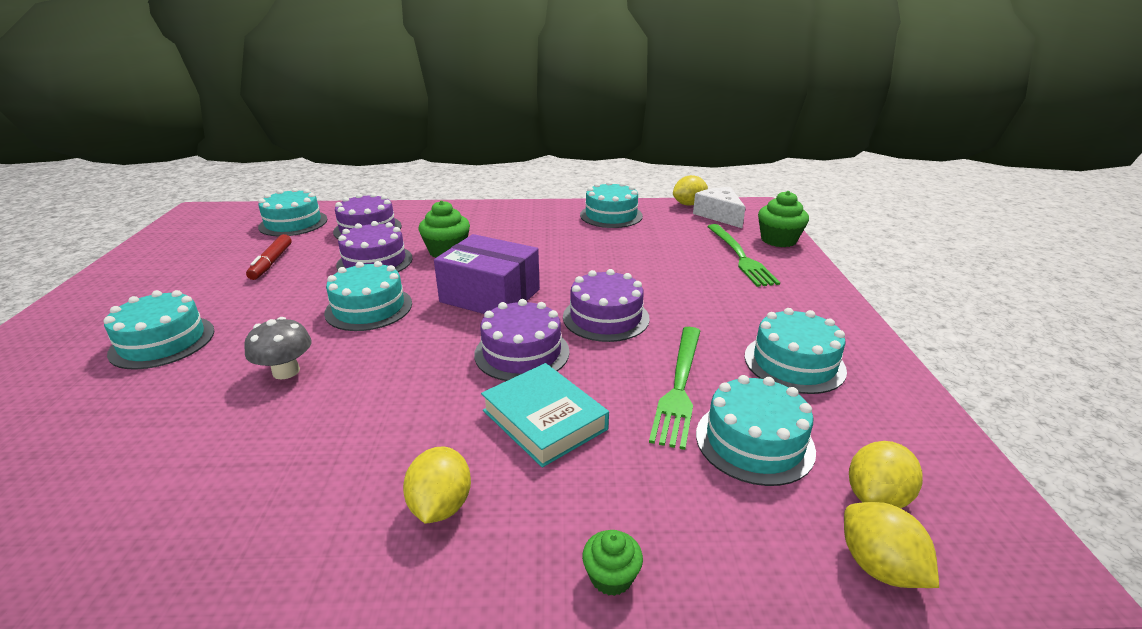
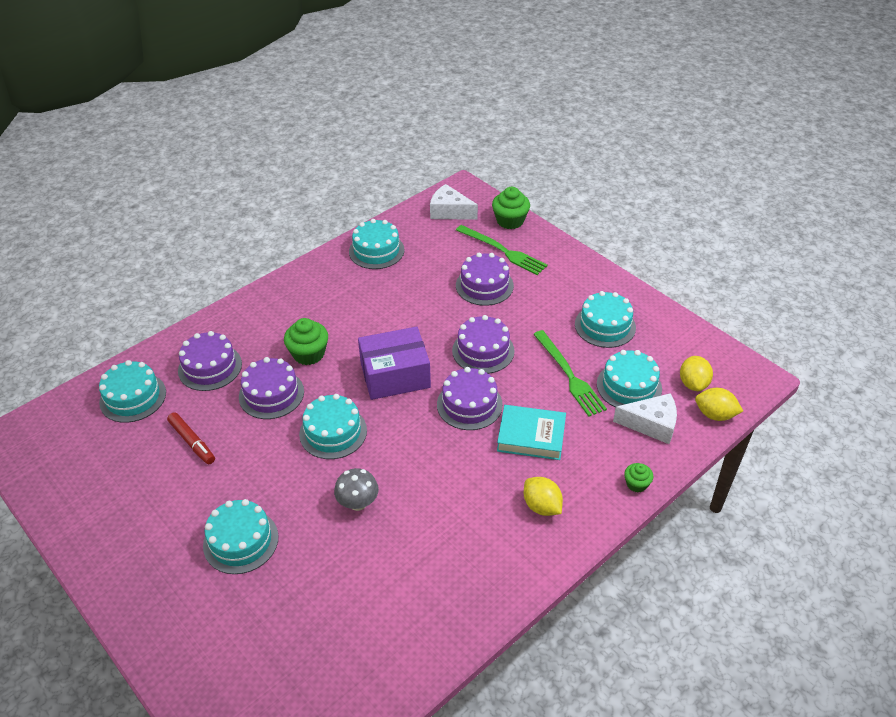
camera: 40 degrees left, 15 degrees up
yellow lemon [673,175,708,206] -> none
none -> purple cake [456,252,514,306]
none -> white cheese [613,393,677,444]

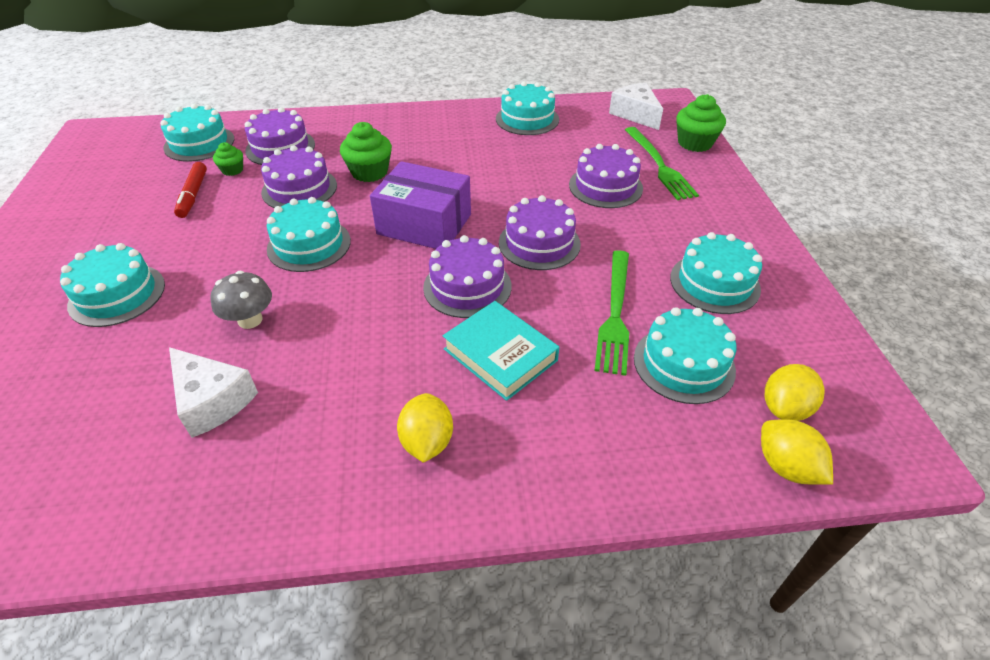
camera: 35 degrees right, 0 degrees up
white cheese [613,393,677,444] -> white cheese moved to [169,347,258,438]
green cupcake [624,463,653,492] -> green cupcake moved to [213,142,243,176]

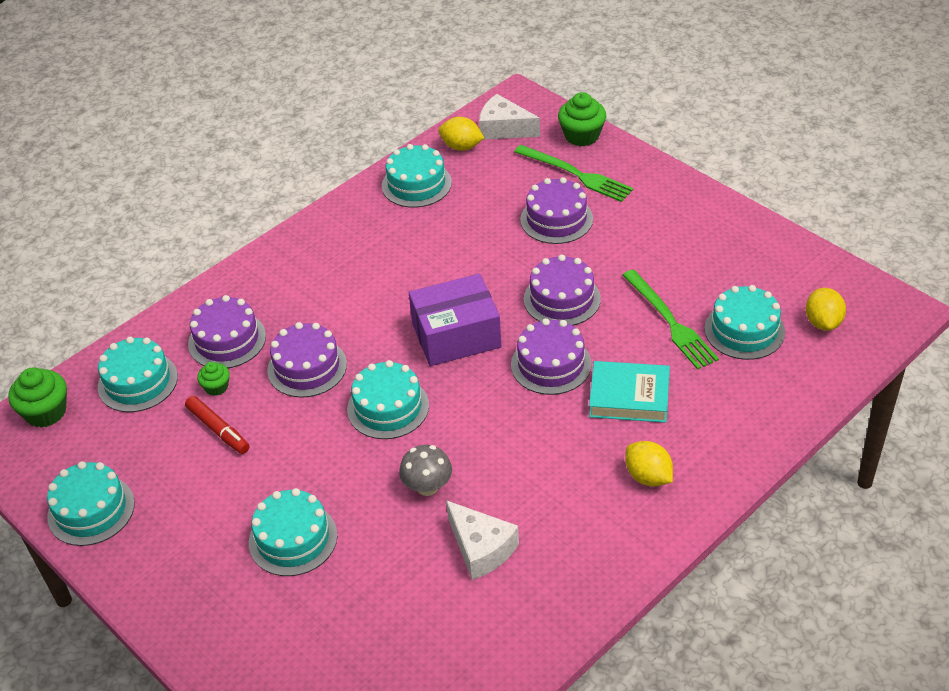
camera: 35 degrees left, 0 degrees up
white cheese [169,347,258,438] -> white cheese turned 45 degrees clockwise [446,500,519,580]
green cupcake [340,122,392,182] -> green cupcake moved to [8,367,67,428]
turquoise cake [670,232,762,314] -> turquoise cake moved to [47,461,135,546]
yellow lemon [761,419,833,485] -> yellow lemon moved to [438,117,484,151]

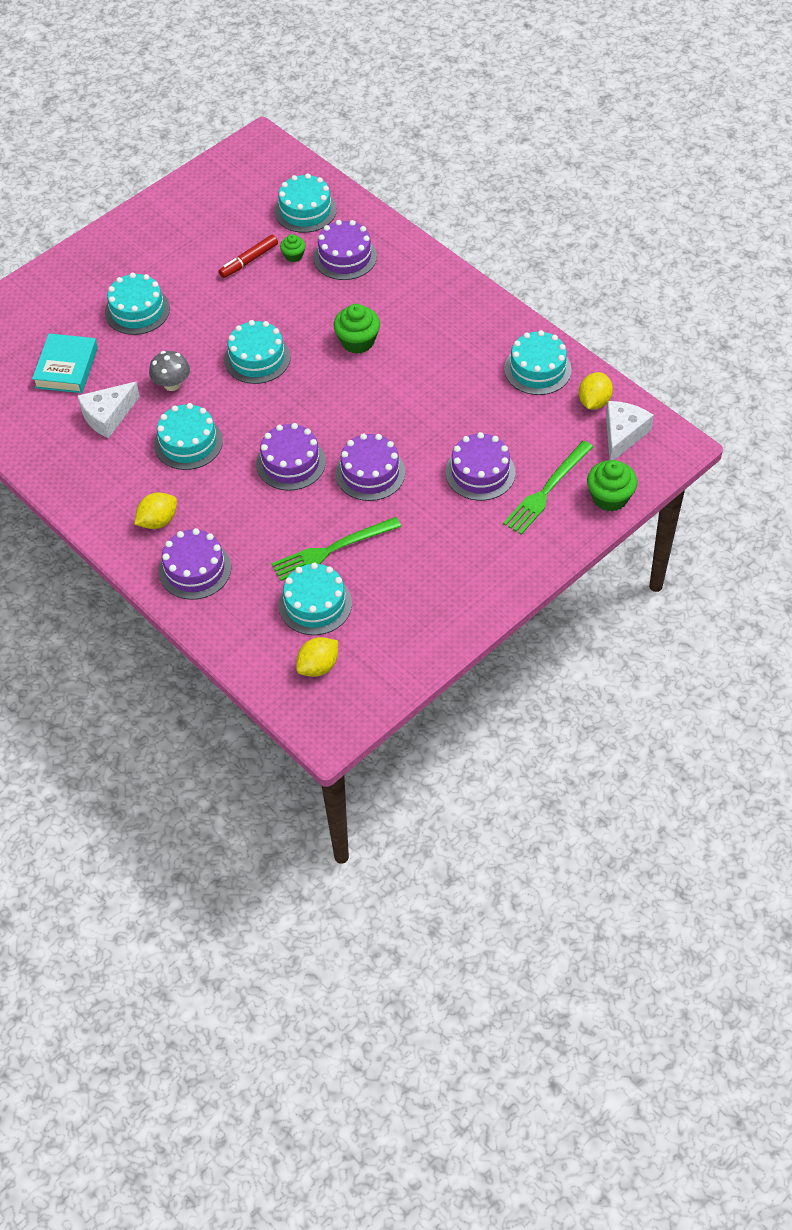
camera: 90 degrees right, 10 degrees up
green cupcake [8,367,67,428] -> green cupcake moved to [333,304,380,354]
turquoise cake [47,461,135,546] -> turquoise cake moved to [154,403,223,470]
purple cake [267,322,347,398] -> purple cake moved to [159,528,231,600]
purple box [409,274,502,366] -> none
turquoise book [589,361,670,423] -> turquoise book moved to [32,333,98,393]
yellow lemon [806,288,846,331] -> yellow lemon turned 45 degrees counterclockwise [296,637,338,677]

